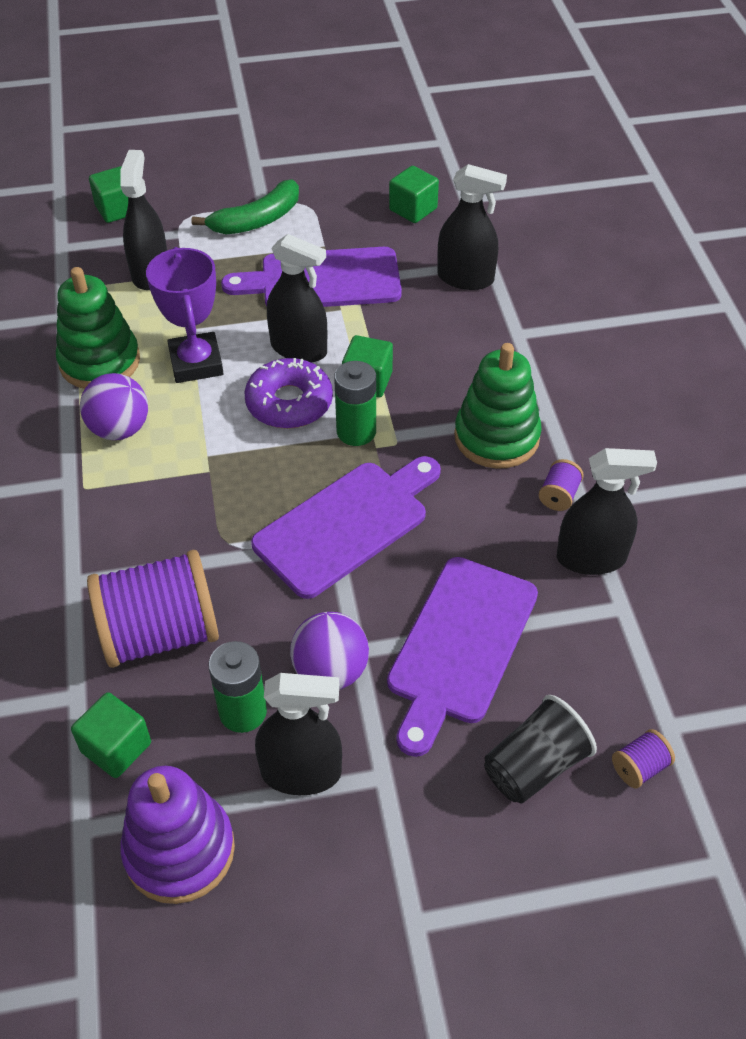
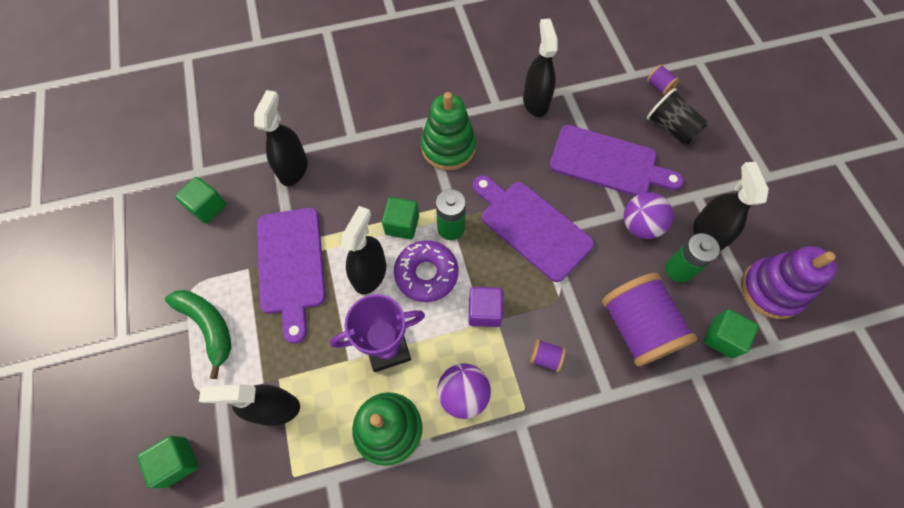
camera: 95 degrees left, 15 degrees up
purple spool [539,459,584,511] -> purple spool moved to [530,339,566,372]
none -> purple cube [468,287,503,327]

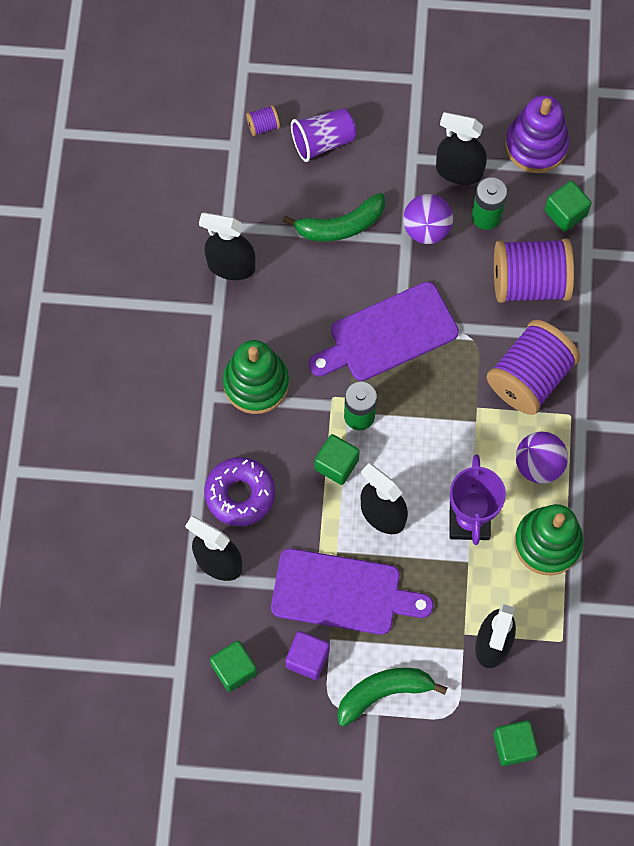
camera: 70 degrees left, 5 degrees up
purple donut [394,240,458,302] -> purple donut moved to [204,457,275,526]
purple cube [468,287,503,327] -> purple cube moved to [285,631,330,680]
purple spool [530,339,566,372] -> purple spool [487,320,580,415], size x2.48
purple cutting board [549,125,683,196] -> green banana [283,193,385,242]
black cup [647,88,708,145] -> purple cup [291,108,356,162]

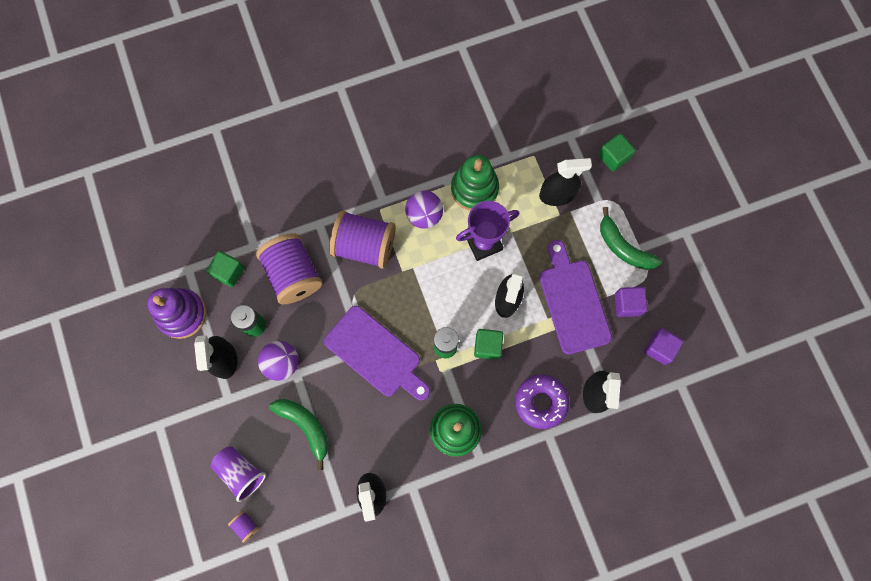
camera: 115 degrees left, 5 degrees up
green cube [210,641,257,692] -> purple cube [644,328,684,365]

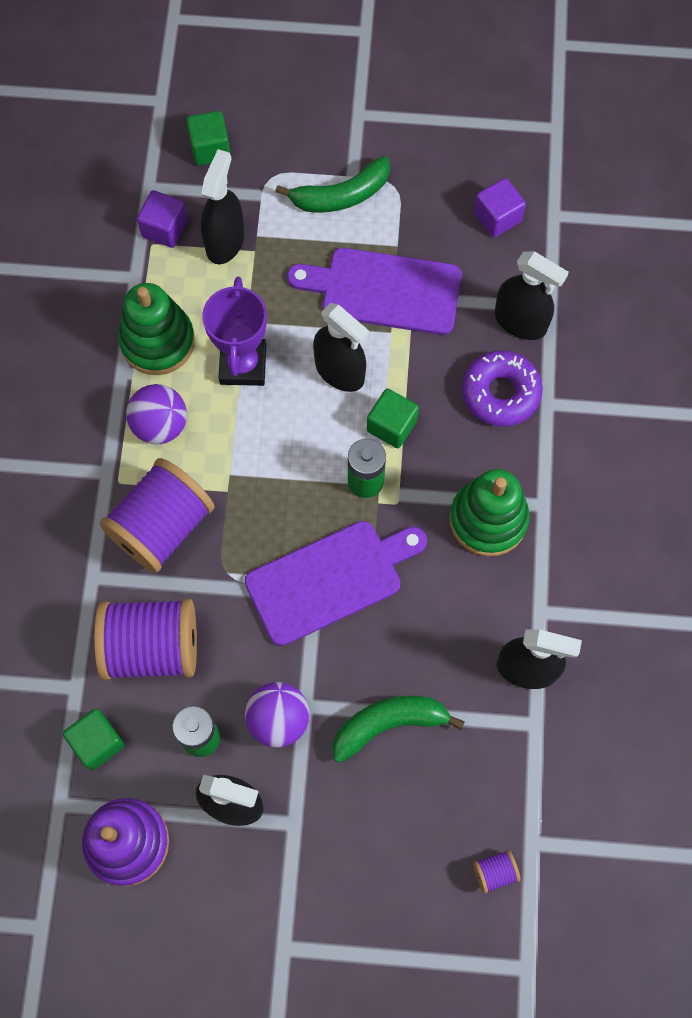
camera: 65 degrees left, 5 degrees down
purple cup [211,446,266,502] -> none
purple cube [615,287,647,317] -> purple cube moved to [137,190,188,248]

